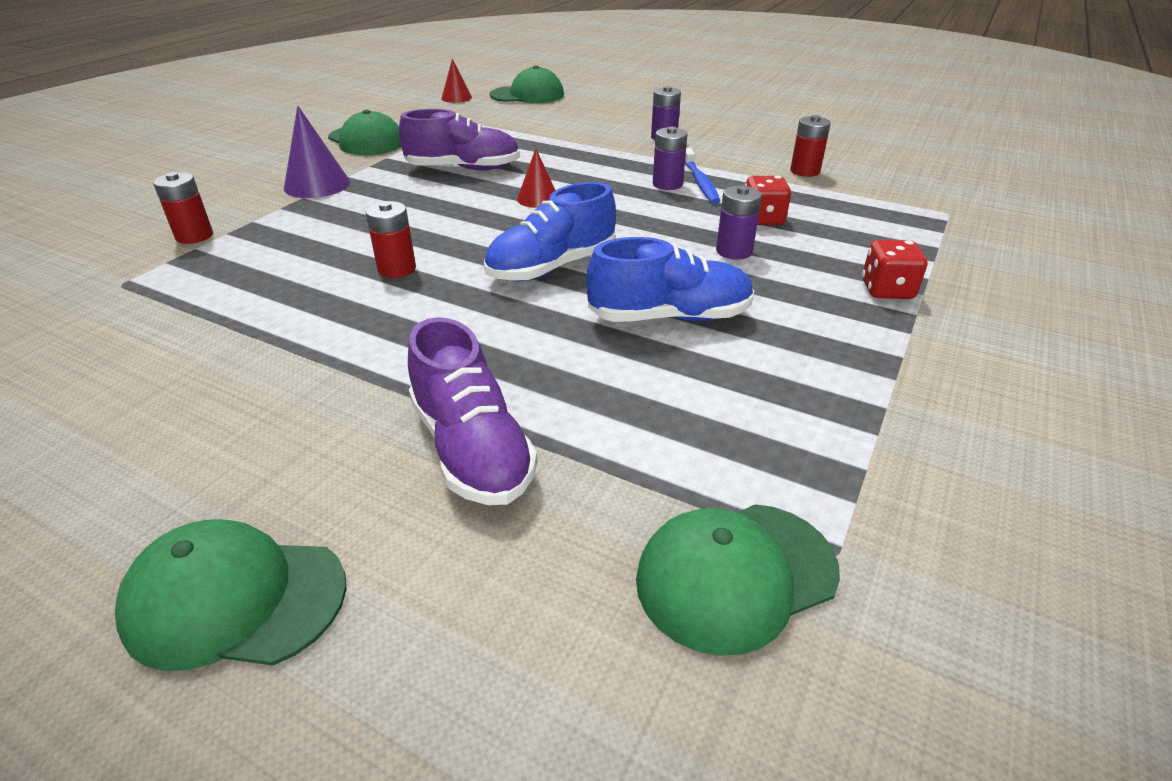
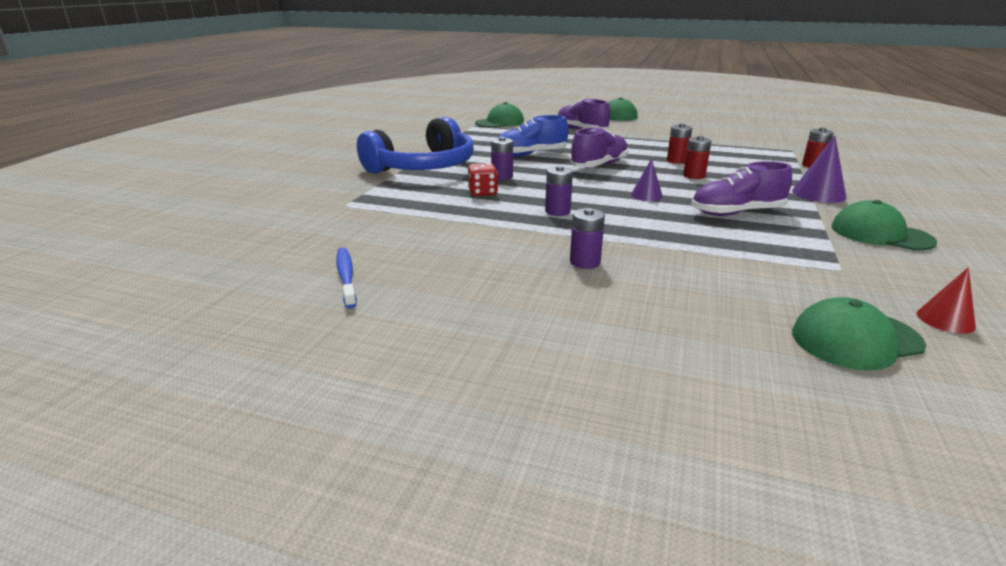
camera: 170 degrees right, 10 degrees down
blue shoe [484,182,616,282] -> purple shoe [570,127,628,167]
red cone [517,149,556,208] -> purple cone [631,158,663,201]
blue toothbrush [685,147,720,204] -> blue toothbrush moved to [336,247,357,308]
red battery [790,115,831,177] -> red battery moved to [683,136,712,179]
red dice [862,240,928,299] -> blue headphones [357,117,474,173]

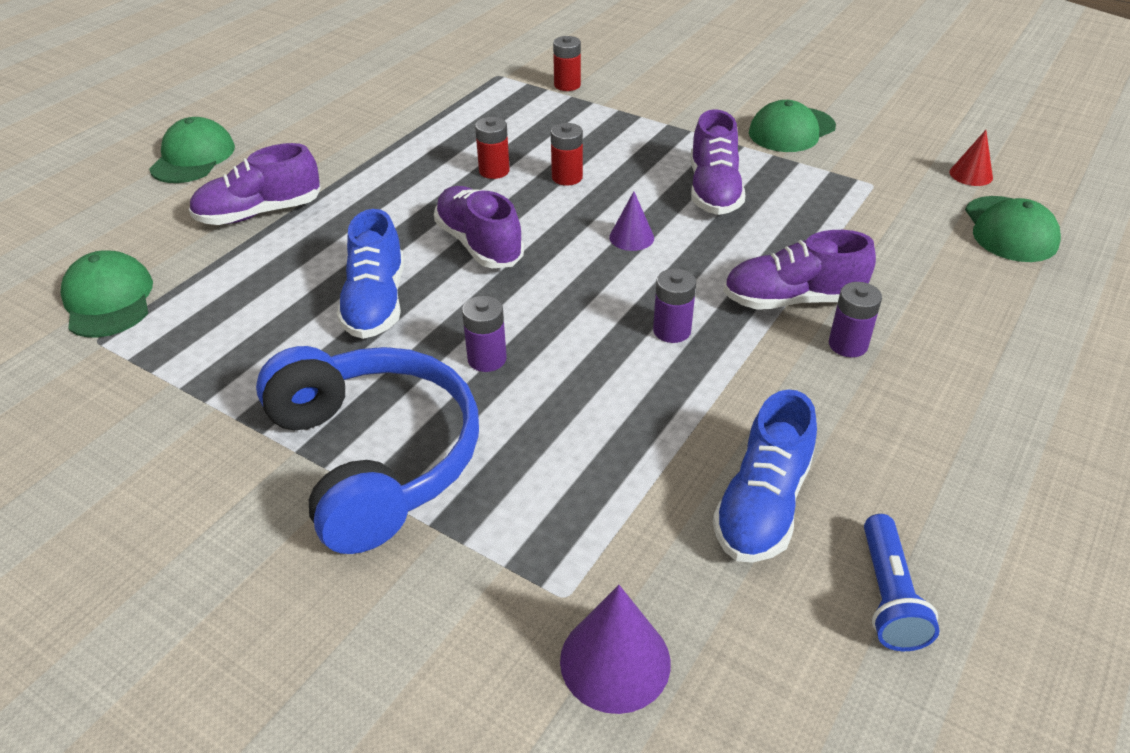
camera: 75 degrees left, 15 degrees up
blue toothbrush [336,247,357,308] -> blue flashlight [864,514,940,651]
red dice [468,163,498,196] -> none
purple cone [792,135,846,203] -> purple cone moved to [560,585,671,714]
none -> blue shoe [713,390,817,563]
none -> purple shoe [723,230,876,310]

